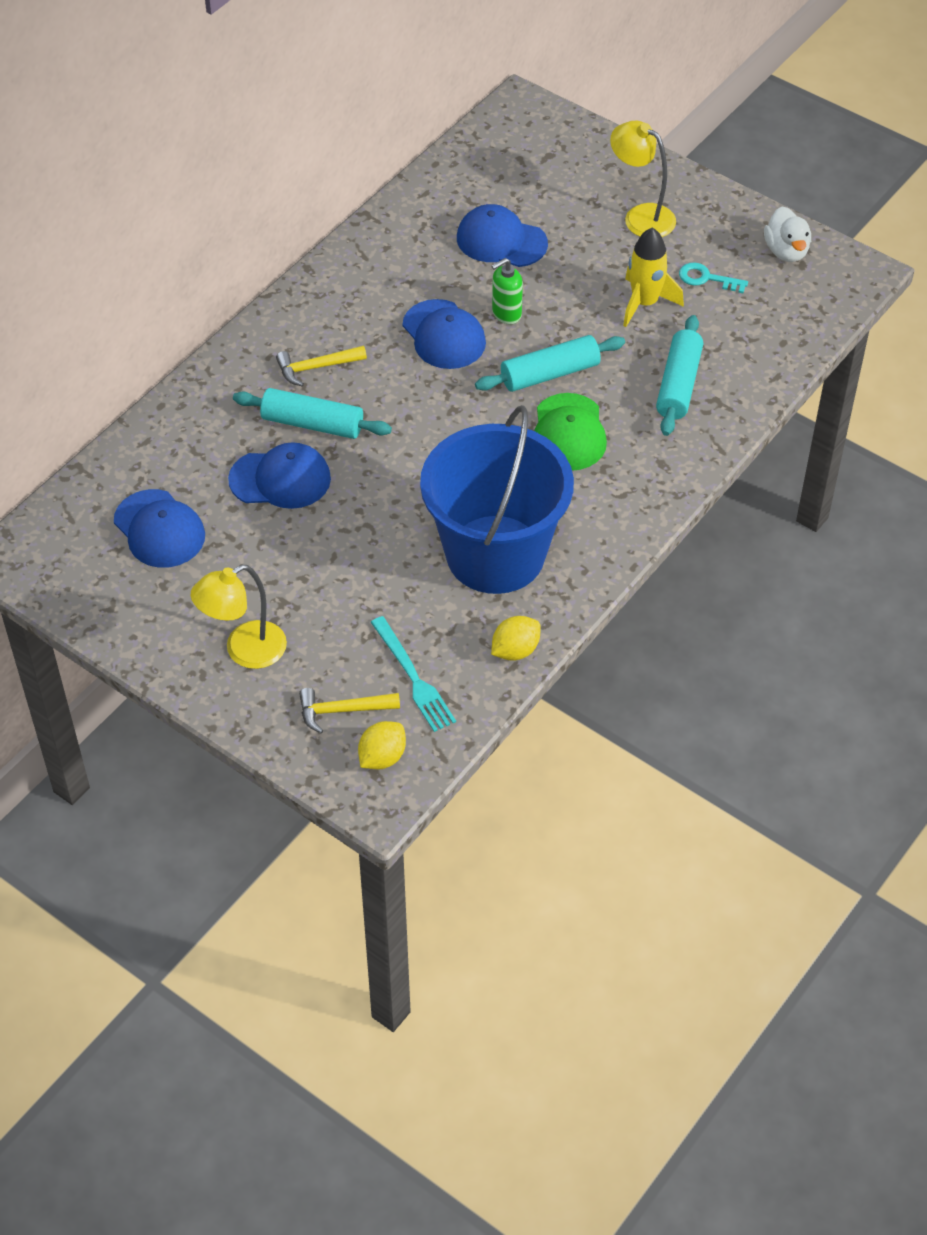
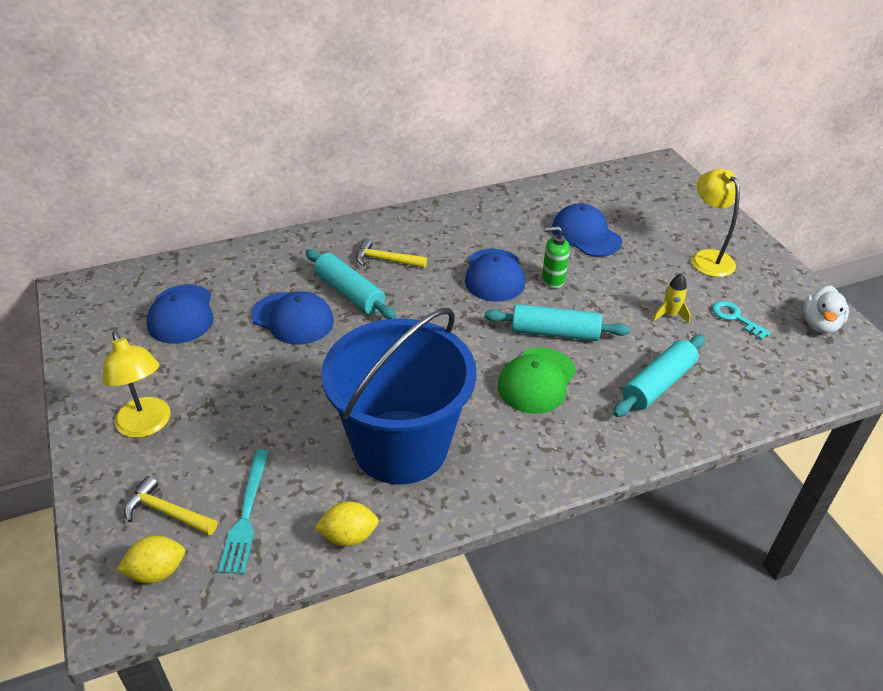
camera: 30 degrees right, 10 degrees down
yellow lamp [191,565,287,669] -> yellow lamp turned 120 degrees counterclockwise [103,331,171,438]
yellow rocket [623,227,684,327] -> yellow rocket [653,273,690,324], size x0.59

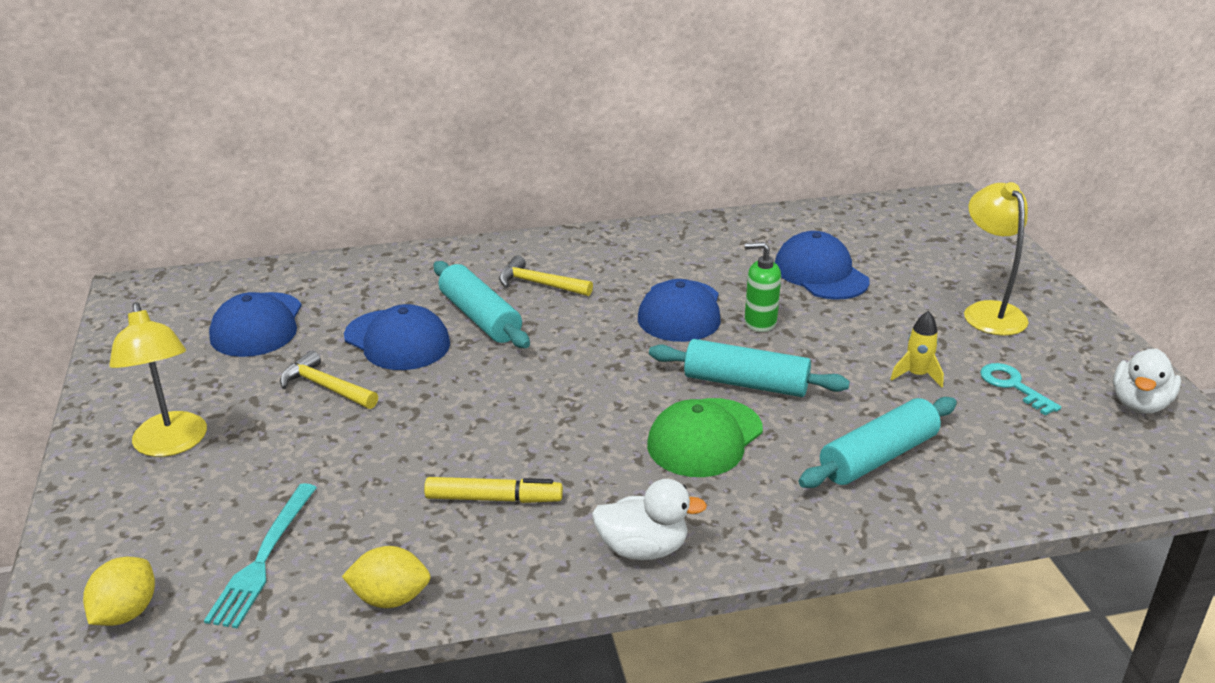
camera: 10 degrees right, 10 degrees down
yellow lemon [117,536,185,583] -> yellow lemon turned 60 degrees counterclockwise [83,557,155,626]
yellow hammer [124,476,217,535] -> yellow hammer moved to [280,350,378,409]
blue bucket [321,308,476,485] -> yellow marker [424,477,563,503]
none -> white duck [592,479,707,560]

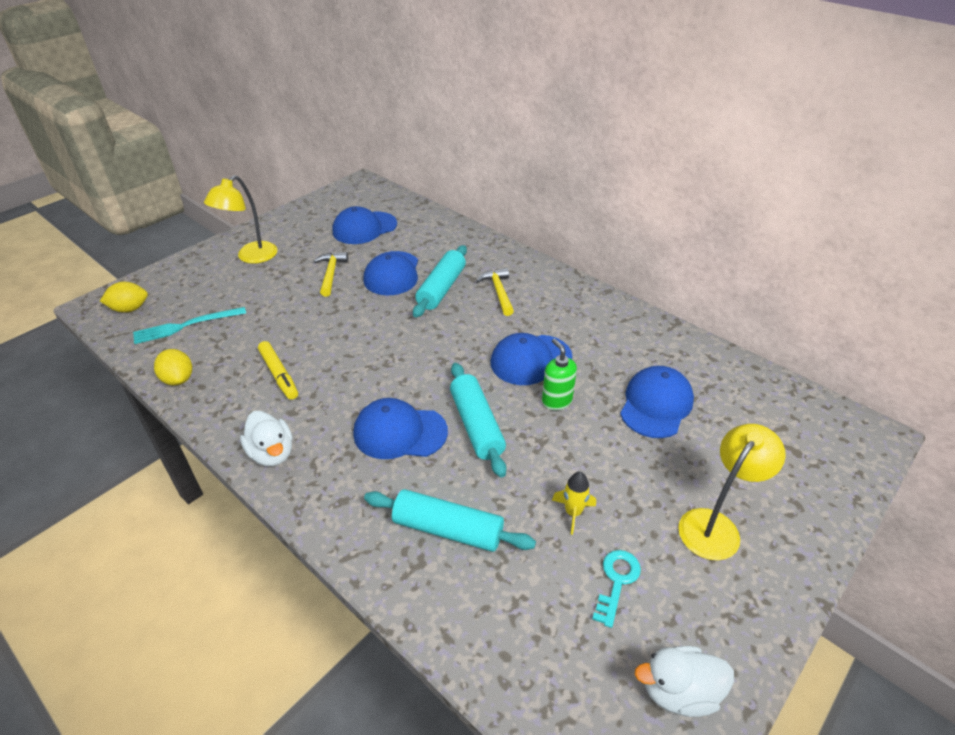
camera: 55 degrees right, 10 degrees up
green cap [647,398,763,477] -> blue cap [353,398,448,459]

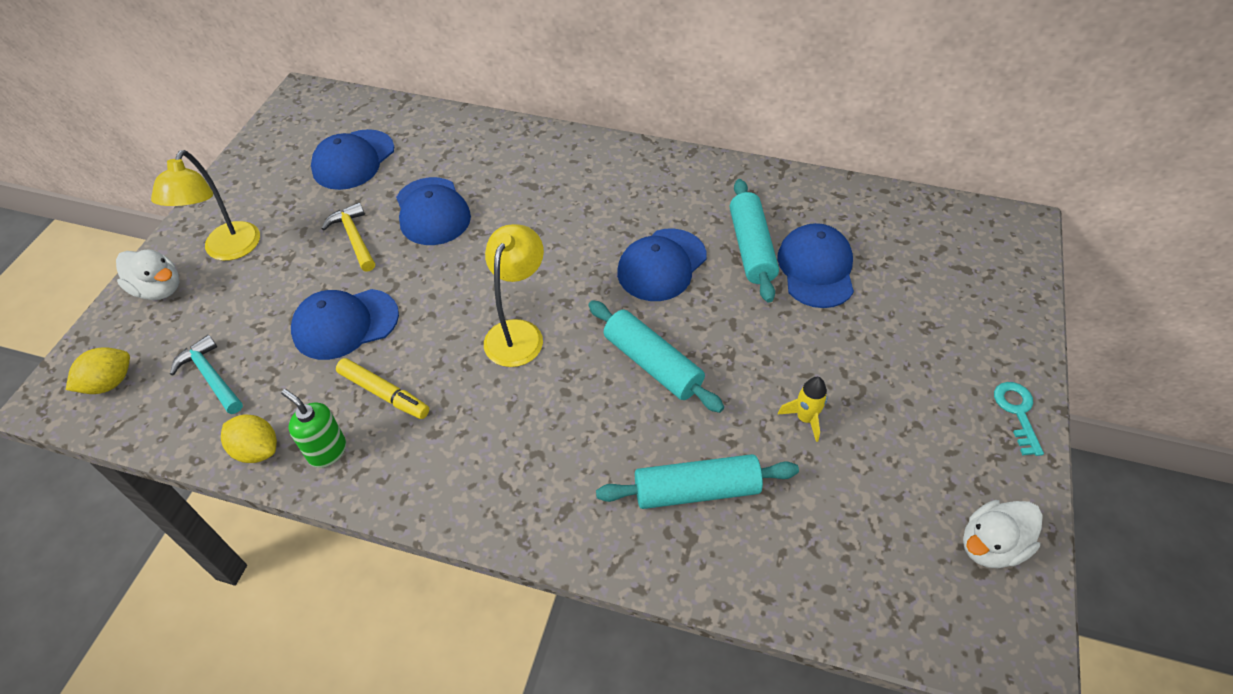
camera: 25 degrees left, 10 degrees up
turquoise fork [133,307,246,344] -> turquoise hammer [170,335,243,414]
white duck [240,411,293,466] -> white duck moved to [116,250,180,300]
blue cap [353,398,448,459] -> blue cap moved to [291,289,399,360]
turquoise rolling pin [413,245,467,318] -> turquoise rolling pin moved to [730,179,779,303]
yellow hammer [476,268,514,316] -> none
green soap dispenser [542,339,577,410] -> green soap dispenser moved to [281,389,346,468]
turquoise key [592,550,641,628] -> turquoise key moved to [994,382,1044,456]
yellow lamp [678,424,786,561] -> yellow lamp moved to [484,224,544,367]

